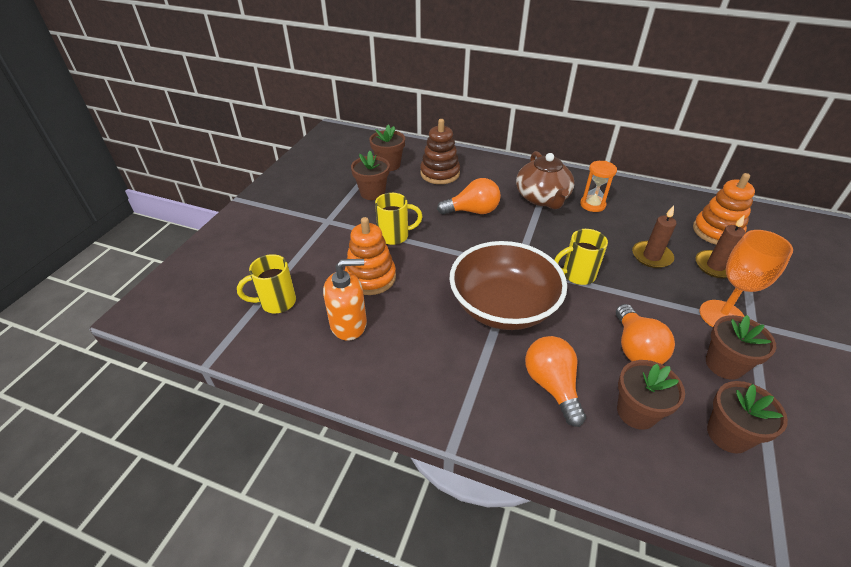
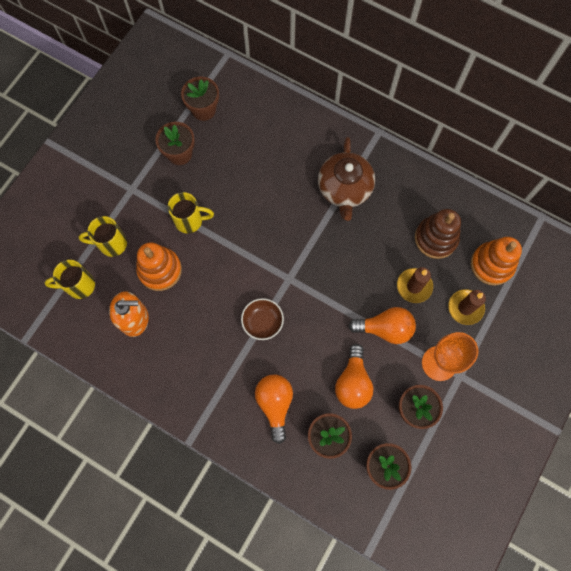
camera: 10 degrees right, 30 degrees up
brown stacking toy [420,119,460,184] -> brown stacking toy moved to [415,209,461,259]
orange light bulb [437,178,501,215] -> orange light bulb moved to [348,307,416,344]
brown bowl [449,241,567,330] -> brown bowl [241,298,284,340], size x0.45
yellow mug [554,229,608,285] -> yellow mug moved to [79,216,127,257]
orange hourglass [580,161,617,212] -> none

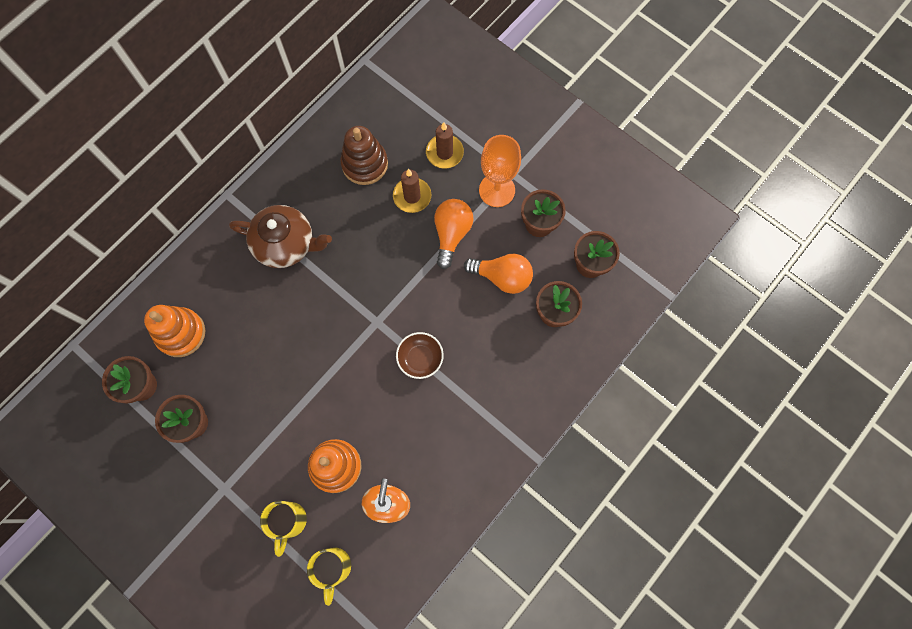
camera: 80 degrees left, 0 degrees up
yellow mug [168,192,214,234] -> none
orange light bulb [255,374,293,444] -> none
orange stacking toy [471,237,522,286] -> orange stacking toy moved to [144,305,205,357]

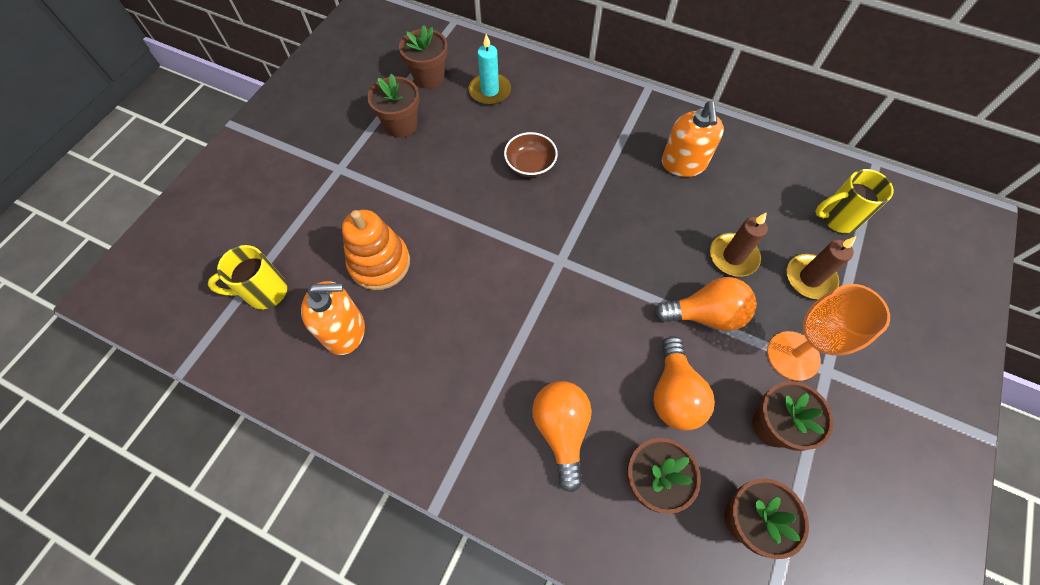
camera: 75 degrees right, 10 degrees down
orange stacking toy [144,305,205,357] -> turquoise candle [469,34,511,105]
brown teapot [229,205,332,268] -> none
yellow mug [260,501,307,557] -> yellow mug moved to [815,169,894,233]
brown stacking toy [340,126,388,185] -> none
brown bowl [396,332,444,379] -> brown bowl moved to [504,132,558,177]
none -> orange light bulb [532,381,592,492]
none -> orange soap dispenser [662,101,724,177]

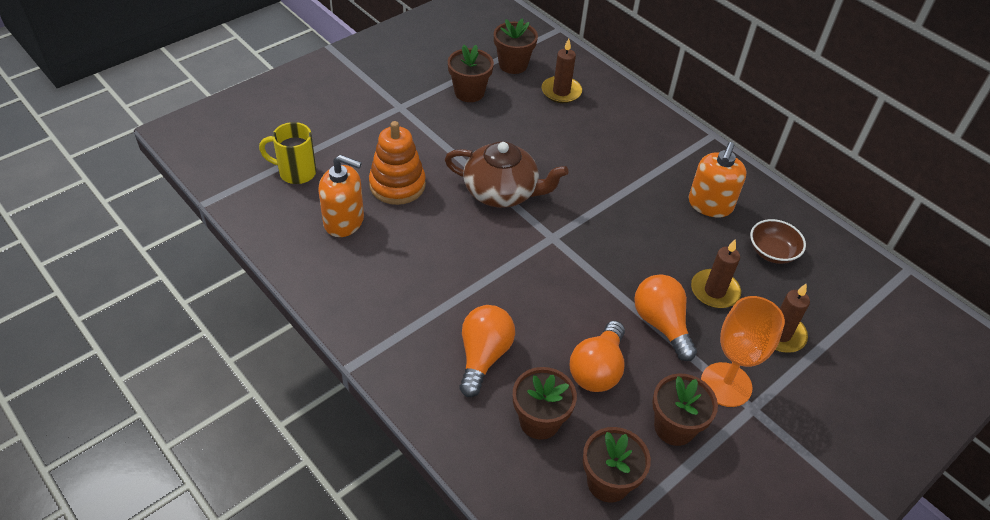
camera: 20 degrees right, 15 degrees down
turquoise candle [469,34,511,105] -> brown candle [542,39,582,103]
brown bowl [504,132,558,177] -> brown bowl moved to [750,219,806,264]
orange light bulb [654,277,757,331] -> orange light bulb turned 135 degrees counterclockwise [634,274,697,361]
yellow mug [815,169,894,233] -> none
none -> brown teapot [444,141,569,208]

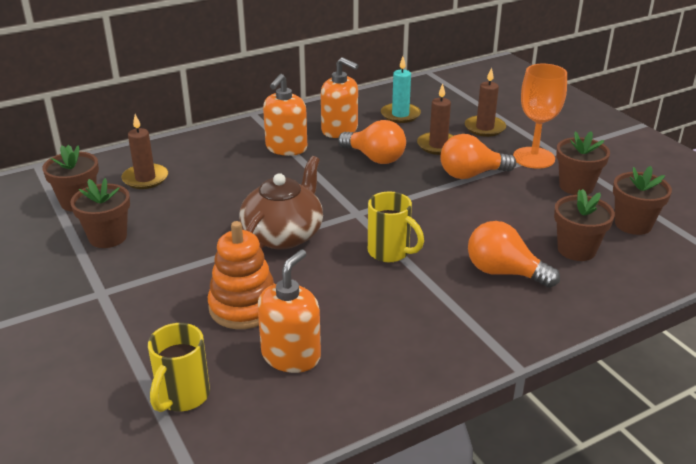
camera: 75 degrees left, 15 degrees down
orange light bulb [570,321,625,392] -> orange light bulb moved to [338,120,406,164]
brown bowl [750,219,806,264] -> turquoise candle [381,57,421,123]
none -> orange soap dispenser [263,74,307,156]
none -> yellow mug [368,191,424,262]

